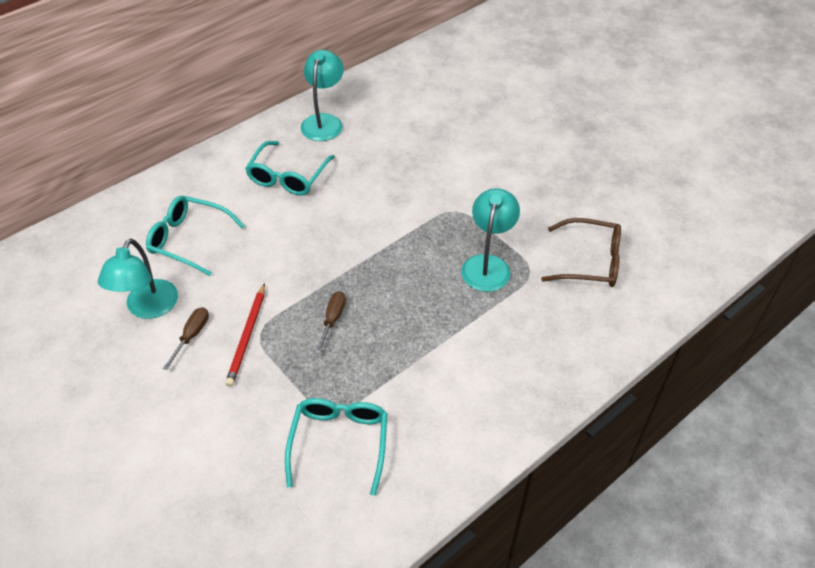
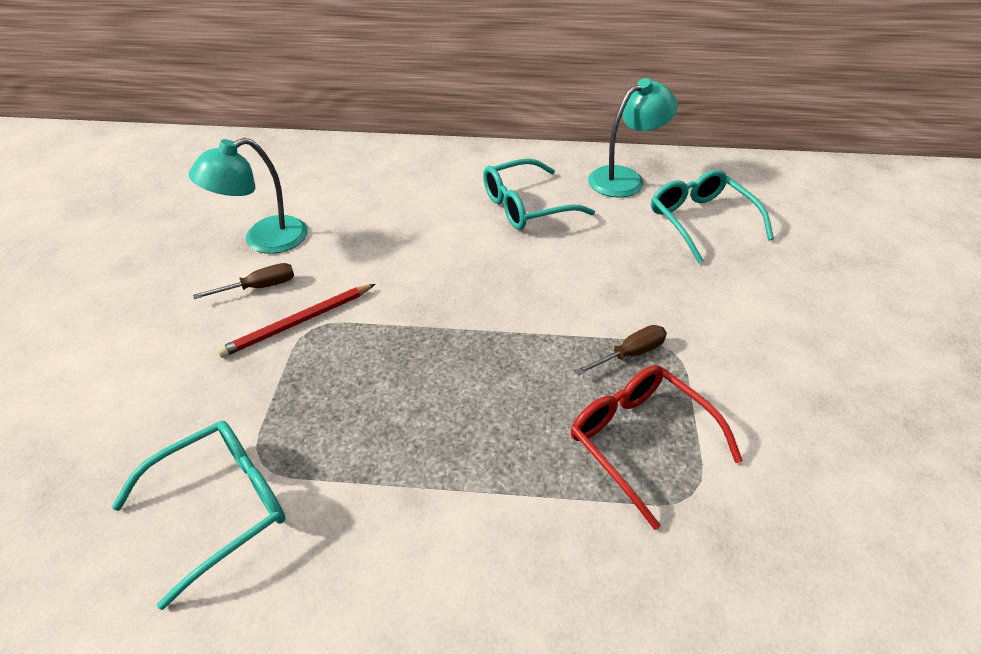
camera: 45 degrees right, 5 degrees down
turquoise glasses [146,196,245,276] -> turquoise glasses moved to [651,169,774,263]
brown screwdriver [315,291,346,354] -> brown screwdriver moved to [575,325,667,375]
turquoise lamp [461,188,520,292] -> red glasses [571,365,743,530]
brown glasses [541,218,621,287] -> none

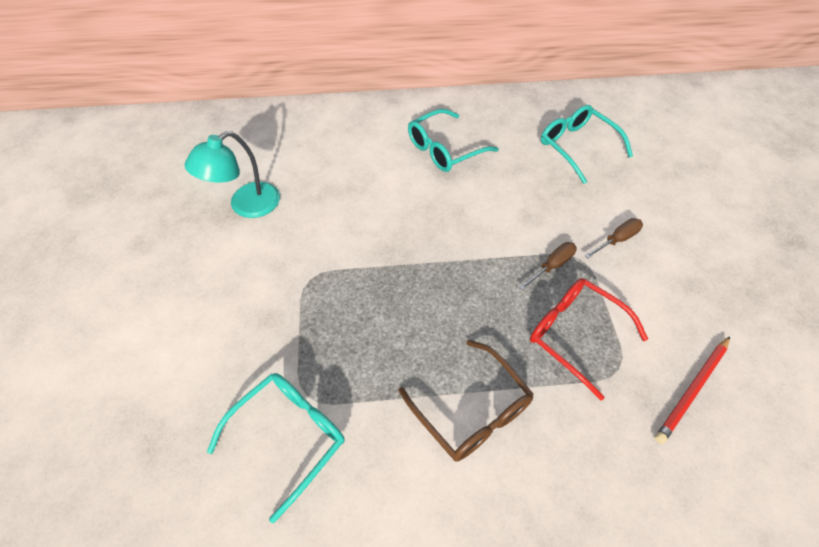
camera: 10 degrees left, 10 degrees up
brown screwdriver [193,263,294,299] -> brown screwdriver moved to [584,218,643,258]
red pencil [217,284,375,358] -> red pencil moved to [655,336,730,444]
turquoise lamp [588,78,678,198] -> none
none -> brown glasses [398,340,534,462]

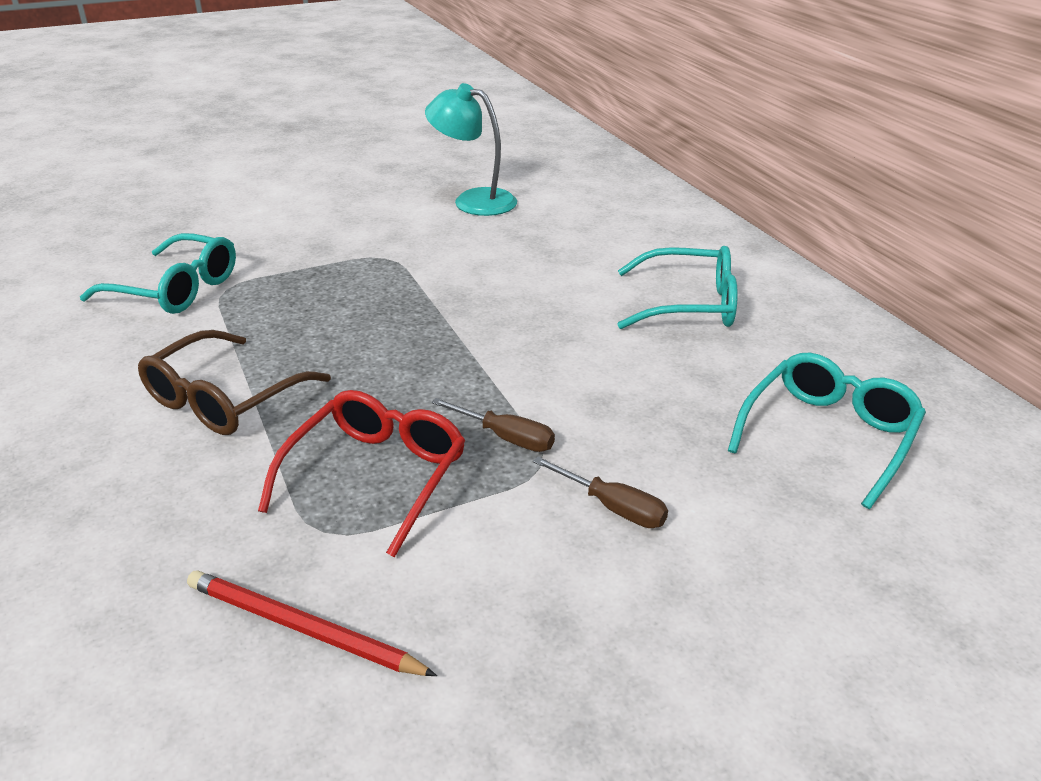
camera: 70 degrees right, 20 degrees down
turquoise glasses [408,109,499,172] -> turquoise glasses turned 150 degrees clockwise [617,246,738,329]

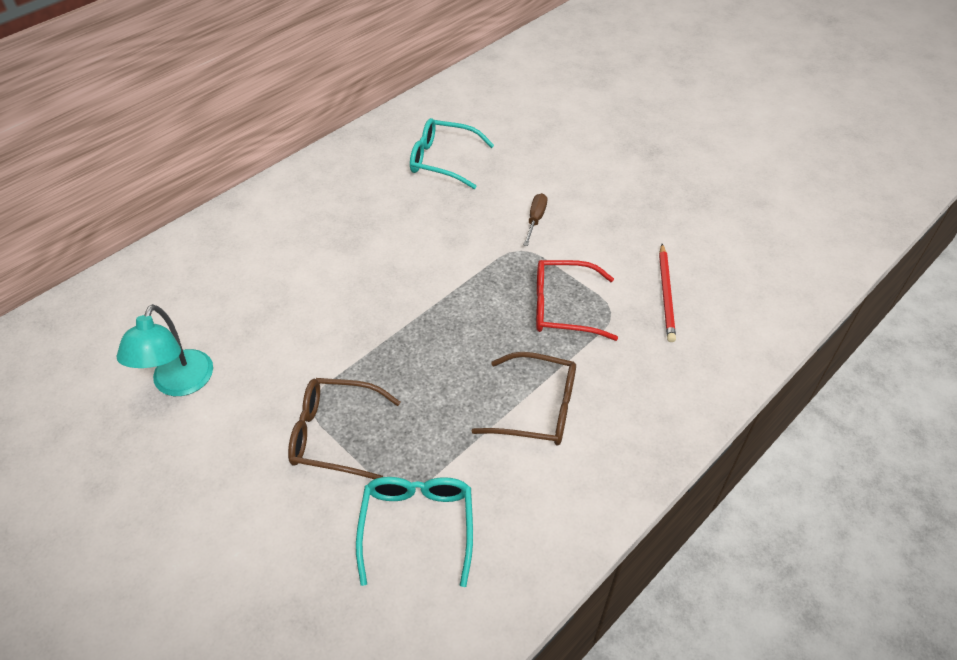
camera: 110 degrees left, 15 degrees up
brown screwdriver [431,398,555,452] -> none
turquoise glasses [617,246,738,329] -> none
none -> brown glasses [288,378,401,479]

